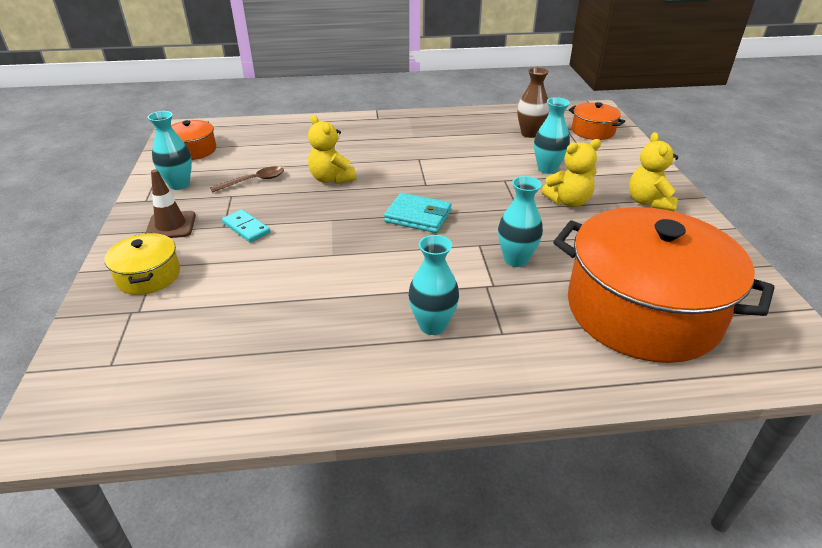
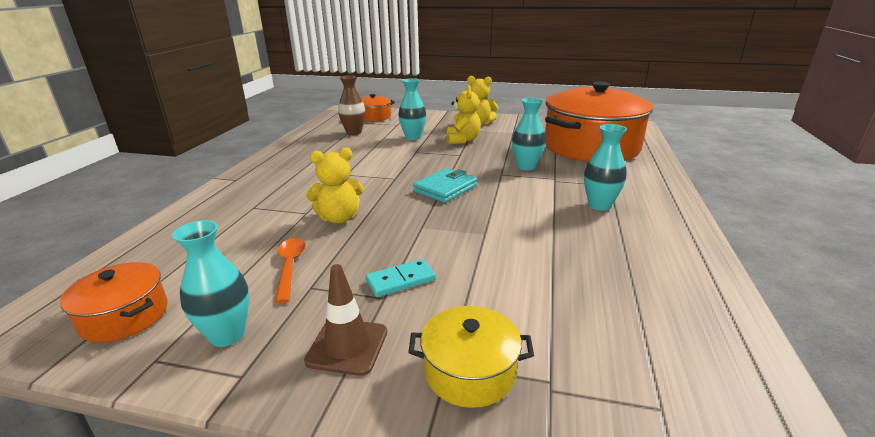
camera: 70 degrees left, 10 degrees down
brown spoon [210,166,284,193] -> orange spoon [275,238,306,303]

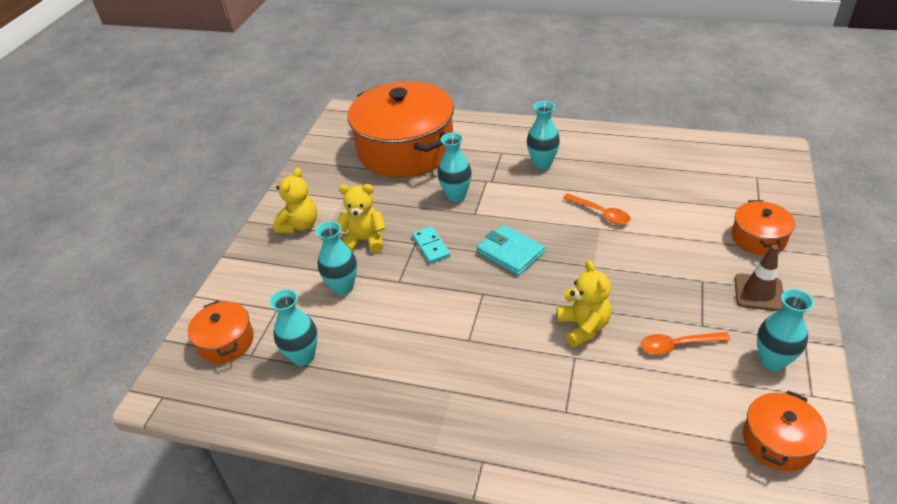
camera: 85 degrees left, 15 degrees up
brown vase [338,75,365,135] -> turquoise vase [270,289,318,366]
turquoise domino [365,259,436,297] -> turquoise domino moved to [412,226,450,264]
yellow pot [408,306,534,408] -> orange pot [732,200,795,255]
none -> orange spoon [563,193,631,224]

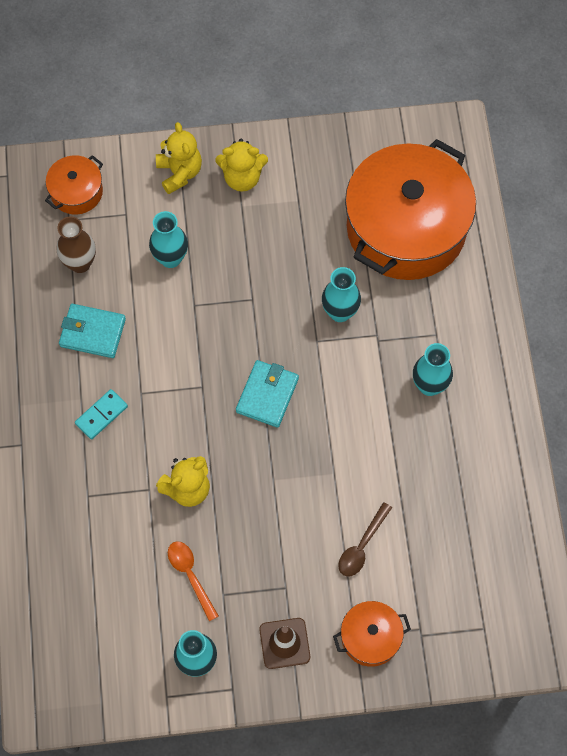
camera: 65 degrees right, 25 degrees up
turquoise vase [270,289,318,366] -> brown vase [57,216,96,273]
yellow teddy bear [337,184,386,253] -> yellow teddy bear moved to [156,122,202,194]
turquoise domino [412,226,450,264] -> turquoise domino moved to [75,389,128,439]
orange spoon [563,193,631,224] -> none
orange pot [743,390,827,471] -> none
none -> turquoise wallet [59,304,126,358]
none -> brown spoon [338,502,392,577]

